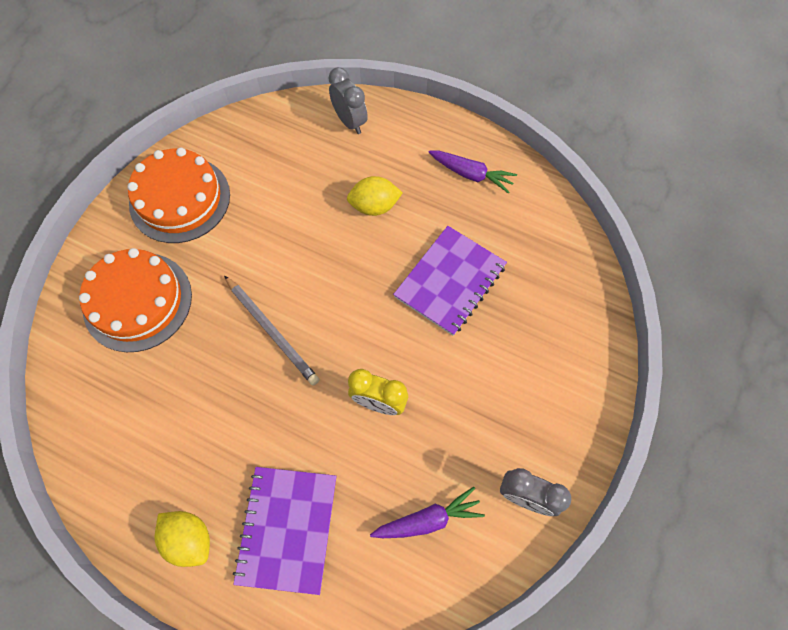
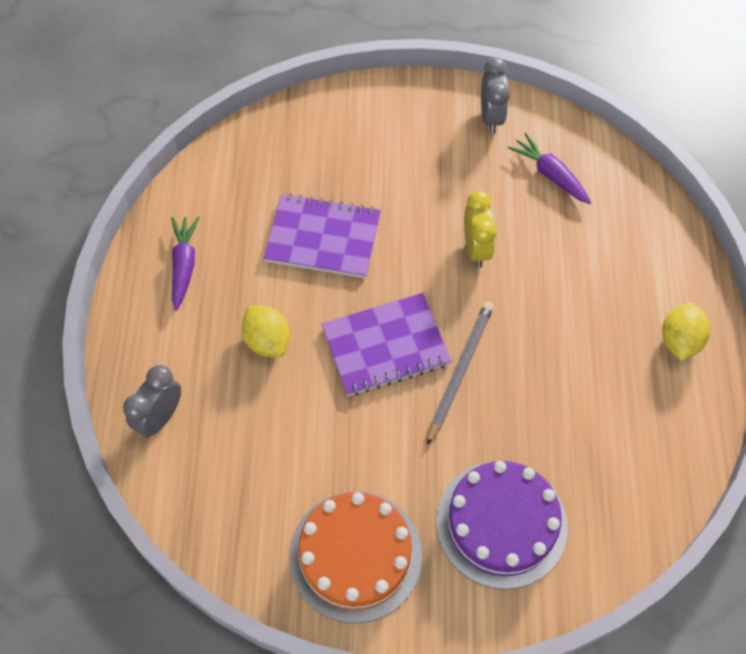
camera: 115 degrees left, 5 degrees down
orange cake [79,248,192,352] -> purple cake [436,461,567,589]
purple notebook [233,467,336,595] -> purple notebook moved to [322,293,451,396]

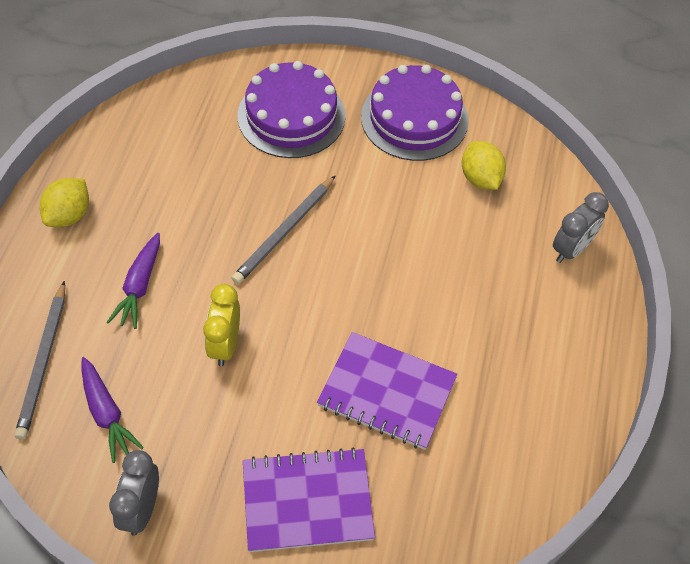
camera: 170 degrees left, 5 degrees down
purple carrot [171,217,200,310] -> purple carrot moved to [107,233,160,329]
yellow lemon [241,305,290,358] -> yellow lemon moved to [462,141,506,190]
orange cake [290,491,422,623] -> purple cake [361,65,469,161]
purple notebook [322,293,451,396] -> purple notebook moved to [243,447,375,552]
none -> grey pencil [15,281,65,440]

